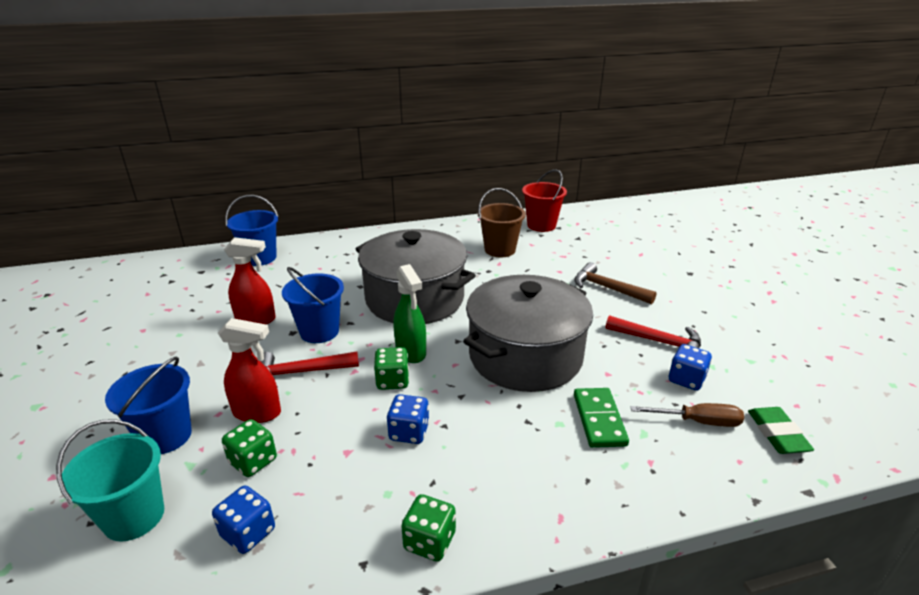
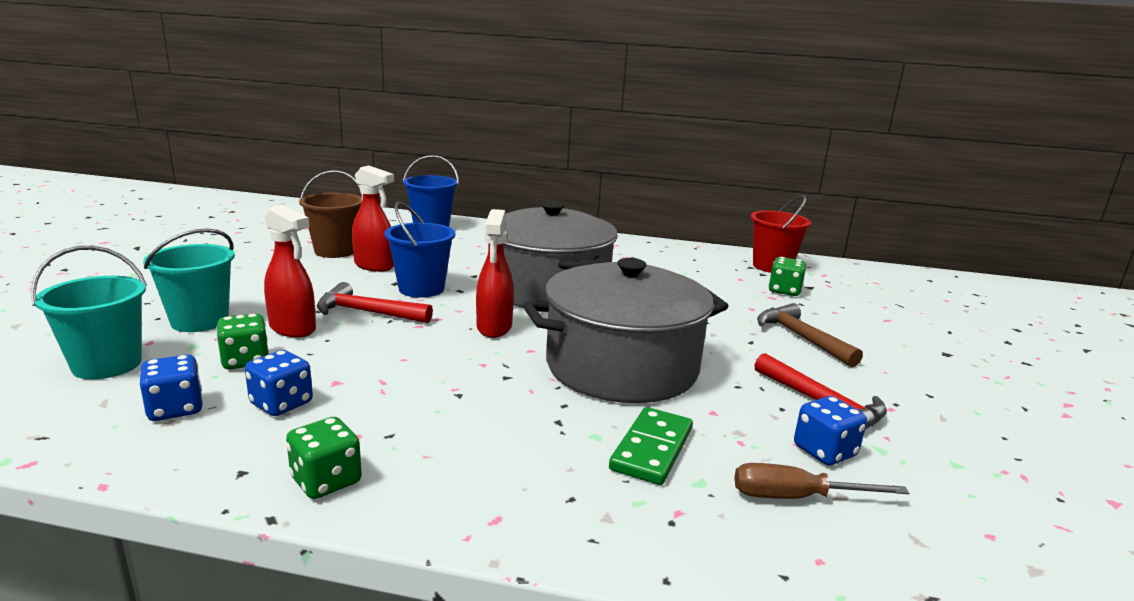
camera: 25 degrees right, 10 degrees down
blue bucket [105,357,192,454] -> turquoise bucket [143,229,235,332]
green dice [374,347,409,390] -> green dice moved to [769,257,807,296]
blue dice [387,394,429,444] -> blue dice moved to [245,350,313,416]
green spray bottle [393,264,426,363] -> red spray bottle [476,209,514,338]
brown bucket [478,188,526,257] -> brown bucket moved to [299,170,363,258]
brown screwdriver [630,403,744,427] -> brown screwdriver turned 150 degrees clockwise [734,463,909,499]
green eraser [748,407,814,454] -> none

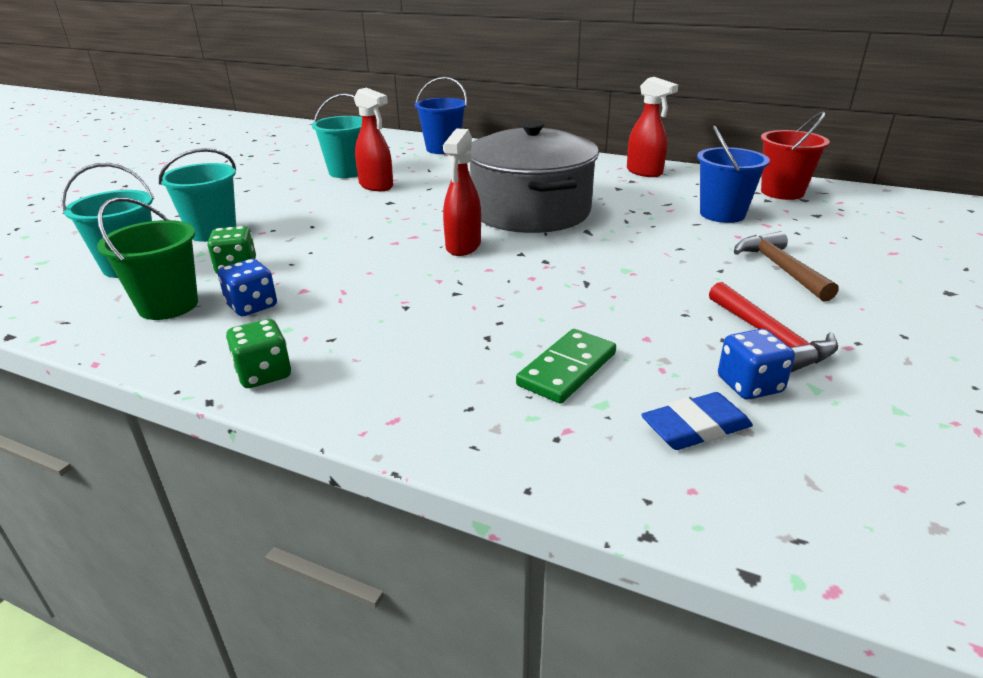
camera: 15 degrees right, 10 degrees up
blue dice [140,354,203,421] -> green bucket [97,197,198,320]
red spray bottle [264,205,316,338] -> red spray bottle moved to [627,77,678,177]
brown bucket [299,170,363,258] -> turquoise bucket [312,93,362,178]
red hammer [317,282,433,323] -> none
blue bucket [384,201,455,298] -> blue bucket moved to [697,125,770,223]
grey pot [523,258,729,403] -> none
brown screwdriver [734,463,909,499] -> blue eraser [641,392,753,450]
green dice [769,257,807,296] -> none

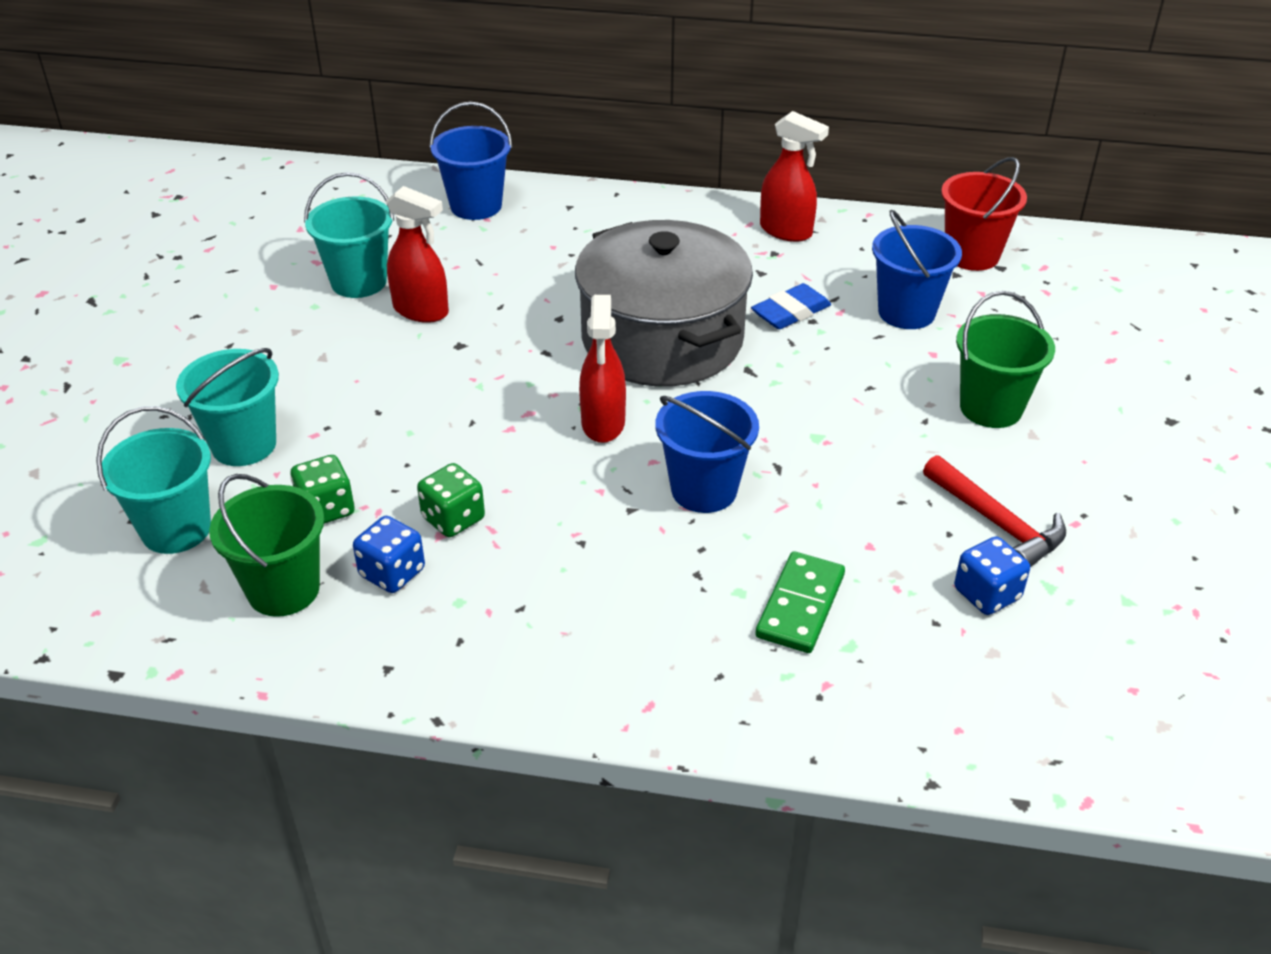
camera: 15 degrees left, 10 degrees up
green dice [226,319,291,388] -> green dice moved to [417,463,485,537]
blue eraser [641,392,753,450] -> blue eraser moved to [751,283,831,329]
brown hammer [734,231,838,302] -> green bucket [956,291,1055,428]
none -> blue bucket [655,391,759,513]

